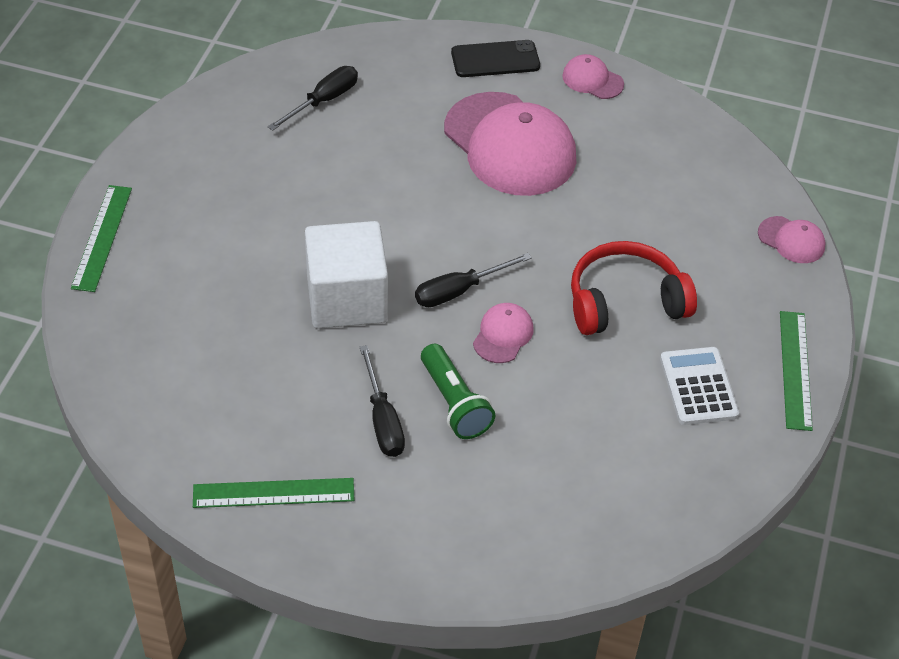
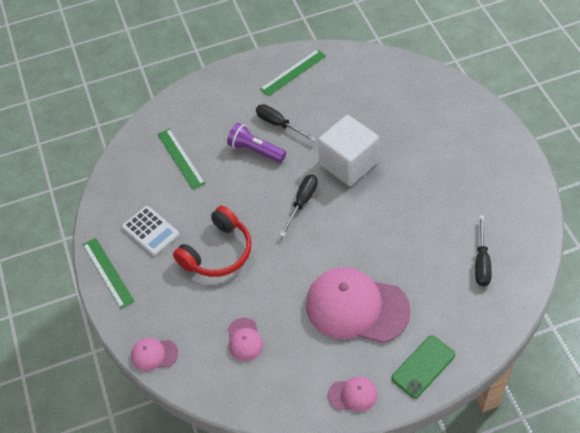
camera: 150 degrees right, 5 degrees up
green ruler [71,185,132,292] -> green ruler moved to [157,128,205,190]
green flashlight [421,344,496,439] -> purple flashlight [227,123,286,163]
black phone [451,40,540,77] -> green phone [392,335,455,398]
pink cap [473,303,533,363] -> pink cap moved to [228,318,263,361]

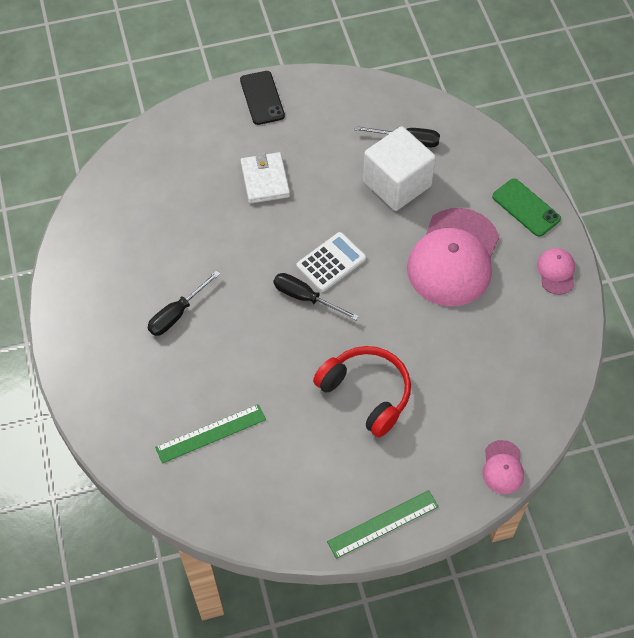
camera: 90 degrees left, 5 degrees up
white calculator [122,206,180,256] -> white calculator moved to [296,232,366,292]
purple flashlight [227,123,286,163] -> none
pink cap [228,318,263,361] -> none
green ruler [260,49,326,96] -> none
white cube [318,115,379,186] -> white cube moved to [363,126,436,211]
none -> black phone [240,71,285,125]
none -> white wallet [240,152,290,204]

